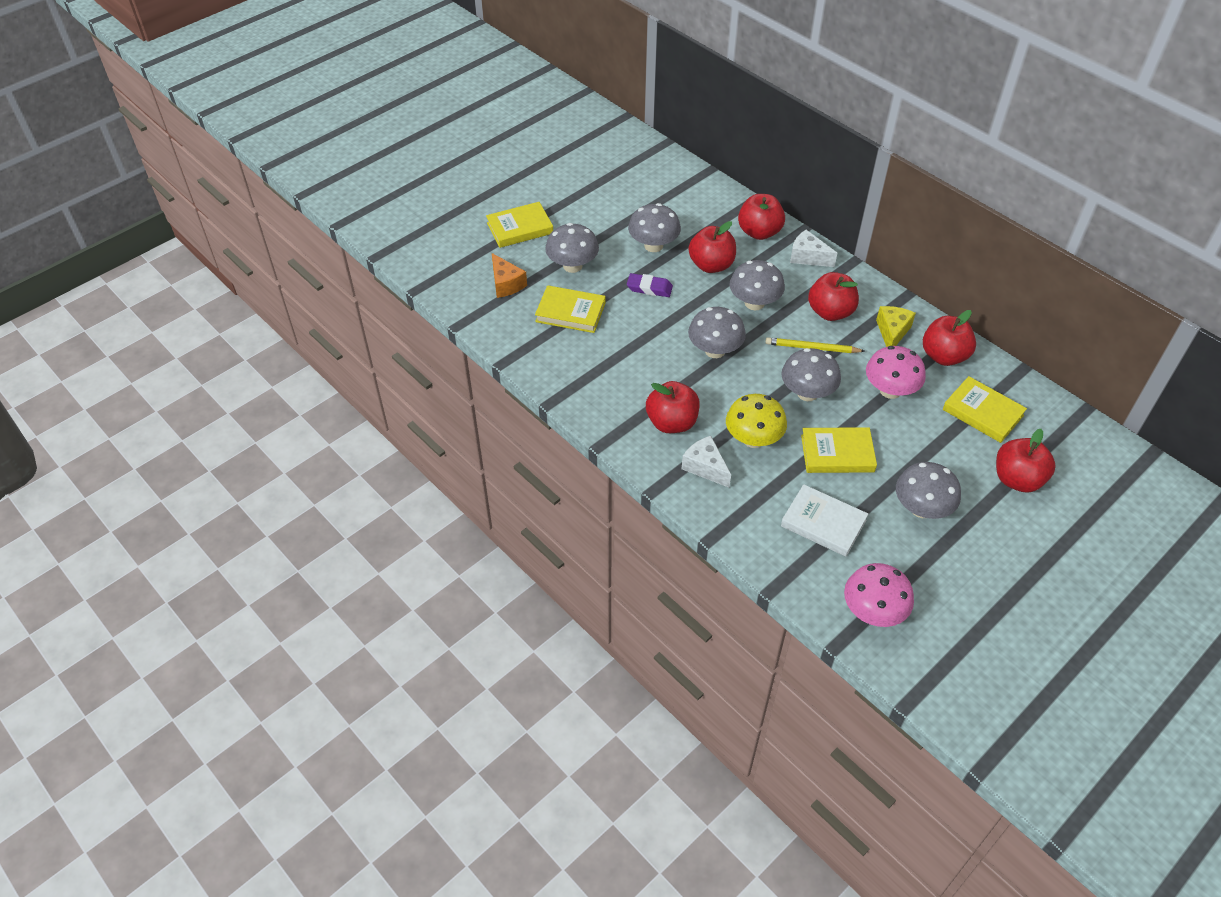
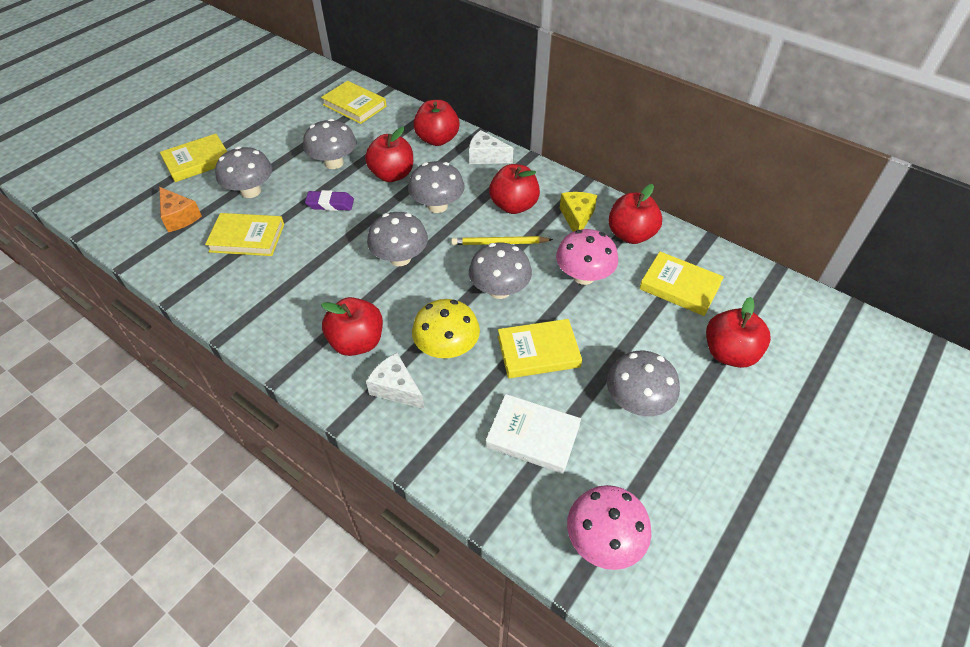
camera: 10 degrees left, 0 degrees up
none -> yellow book [321,81,386,124]

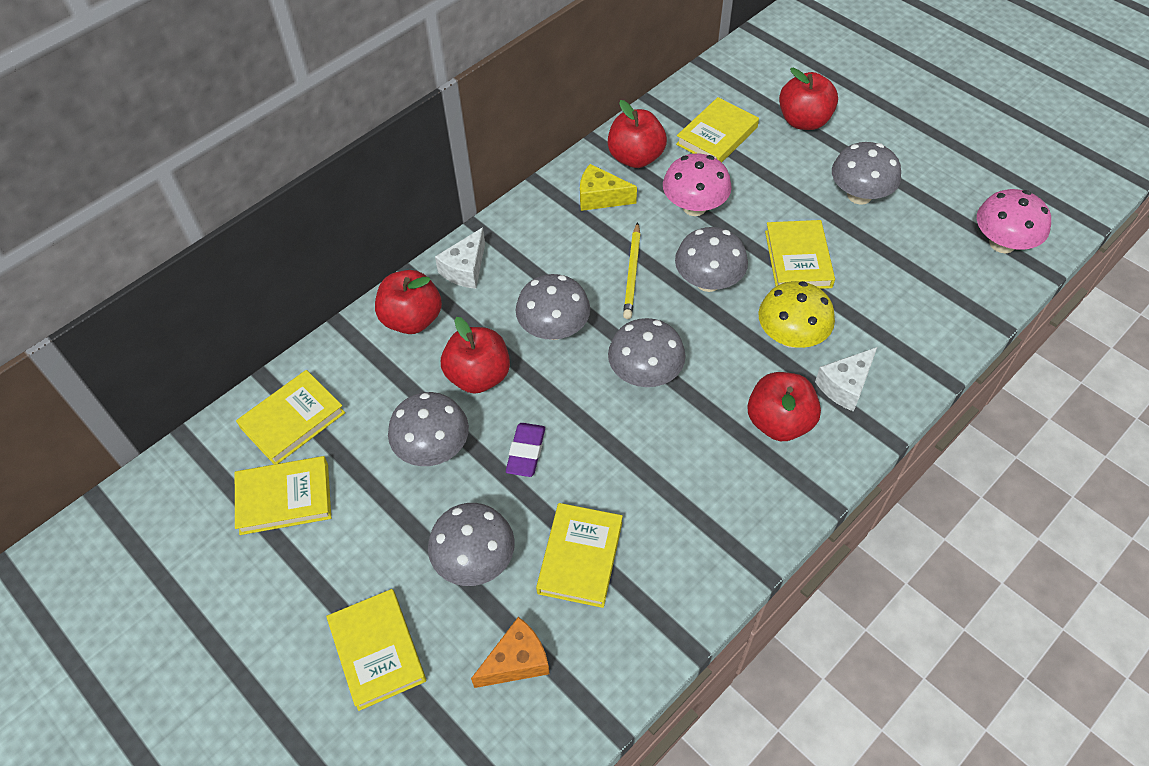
camera: 80 degrees left, 5 degrees up
white book [486,394,581,474] -> none
red apple [489,164,540,214] -> none
none -> yellow book [235,456,331,535]

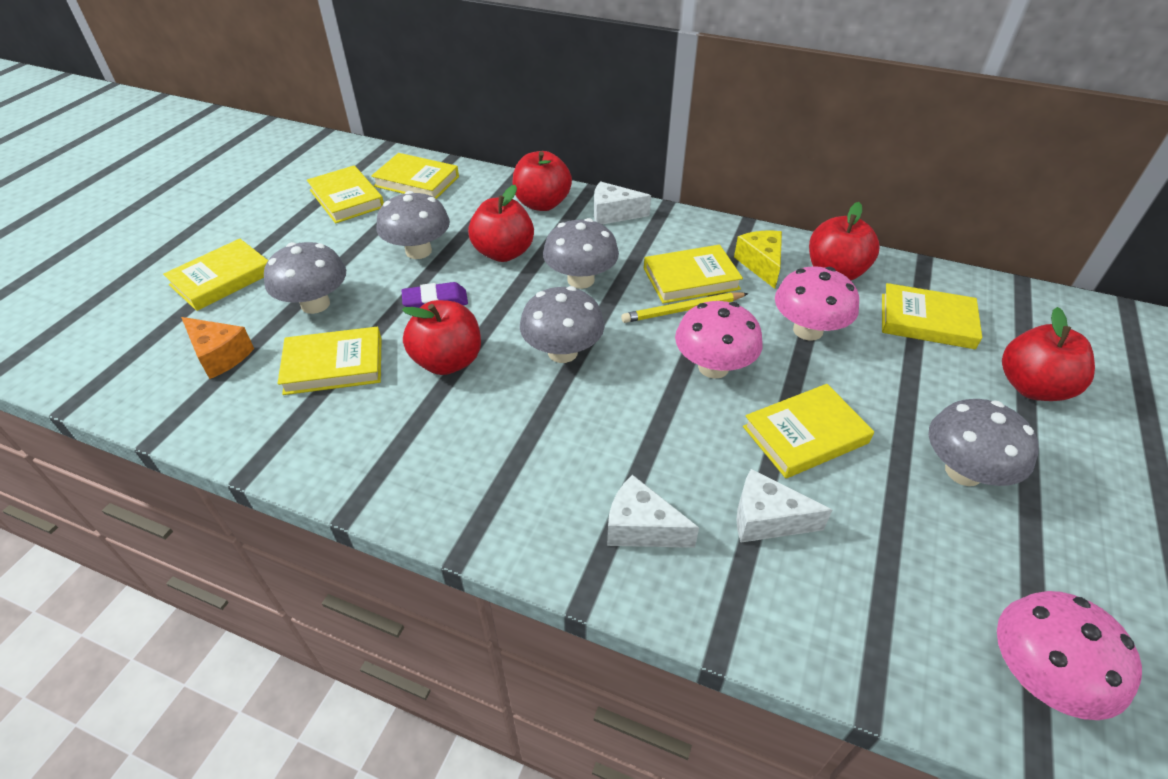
camera: 65 degrees right, 10 degrees down
grey mushroom [675,227,748,292] -> pink mushroom [675,301,763,379]
red apple [747,372,821,441] -> red apple moved to [402,300,481,375]
yellow mushroom [758,281,835,348] -> none
none -> yellow book [644,245,743,304]
none -> white cheese [736,469,833,543]

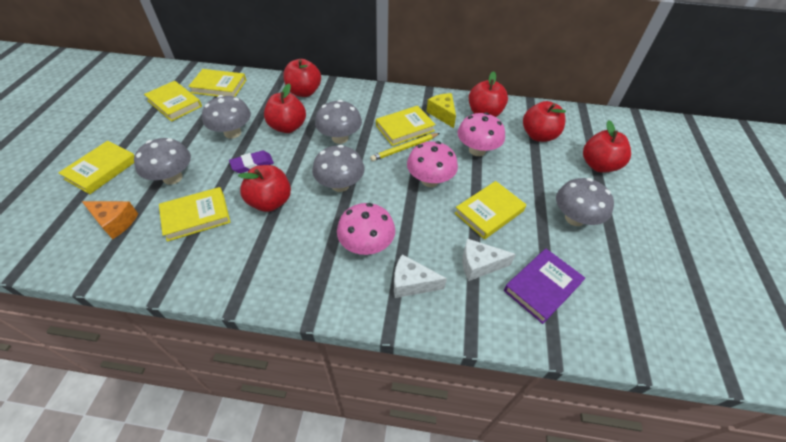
camera: 15 degrees left, 5 degrees up
white cheese [594,182,651,224] -> none
yellow book [882,283,982,349] -> red apple [523,101,566,142]
pink mushroom [997,591,1142,720] -> pink mushroom moved to [337,203,395,255]
none -> purple book [504,249,585,324]

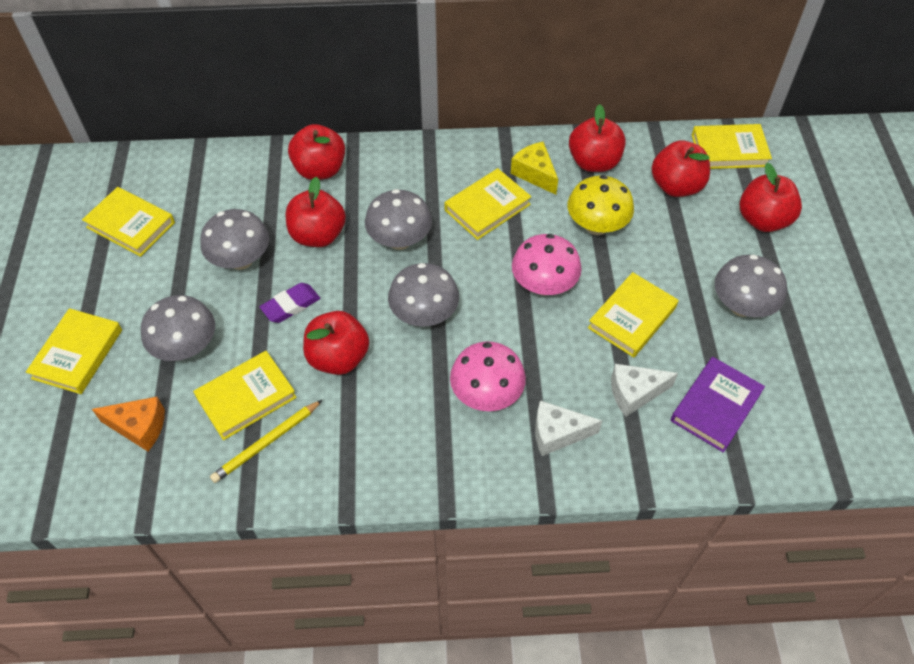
camera: 10 degrees left, 5 degrees up
yellow book [188,69,246,97] -> yellow book moved to [692,124,772,169]
yellow pencil [370,133,440,161] -> yellow pencil moved to [210,400,322,483]
pink mushroom [458,112,505,156] -> yellow mushroom [568,175,634,235]

